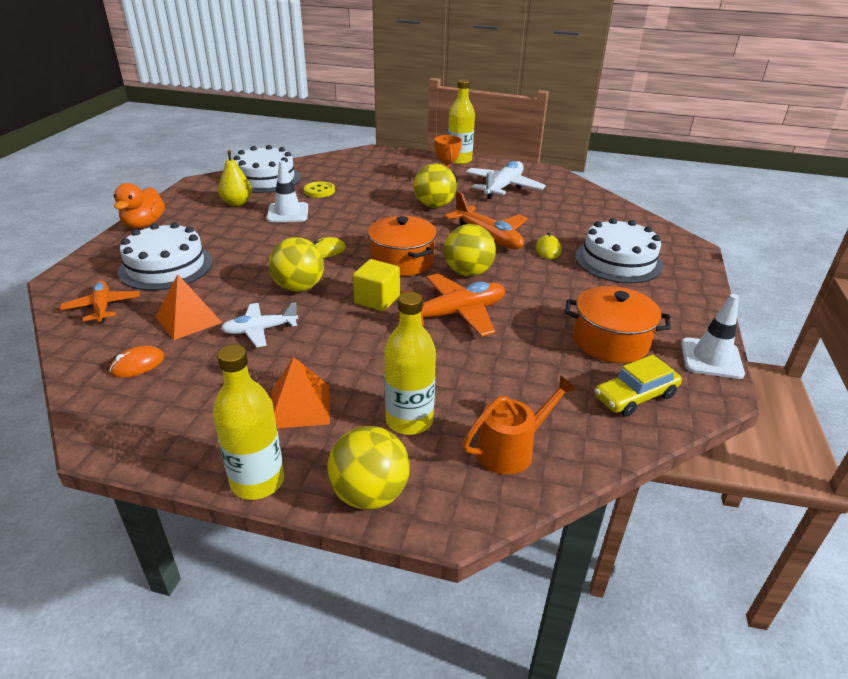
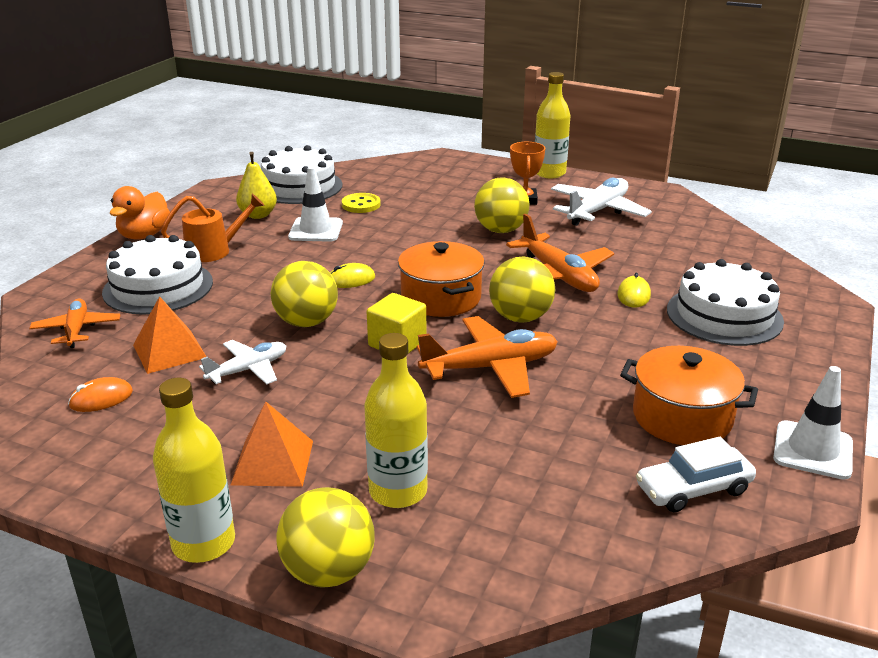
camera: 10 degrees right, 5 degrees down
white plane [221,302,298,347] -> white plane turned 150 degrees clockwise [199,340,286,385]
orange watering can [462,375,577,475] -> orange watering can moved to [161,194,264,262]
yellow car [595,355,682,417] -> white car [636,437,756,512]

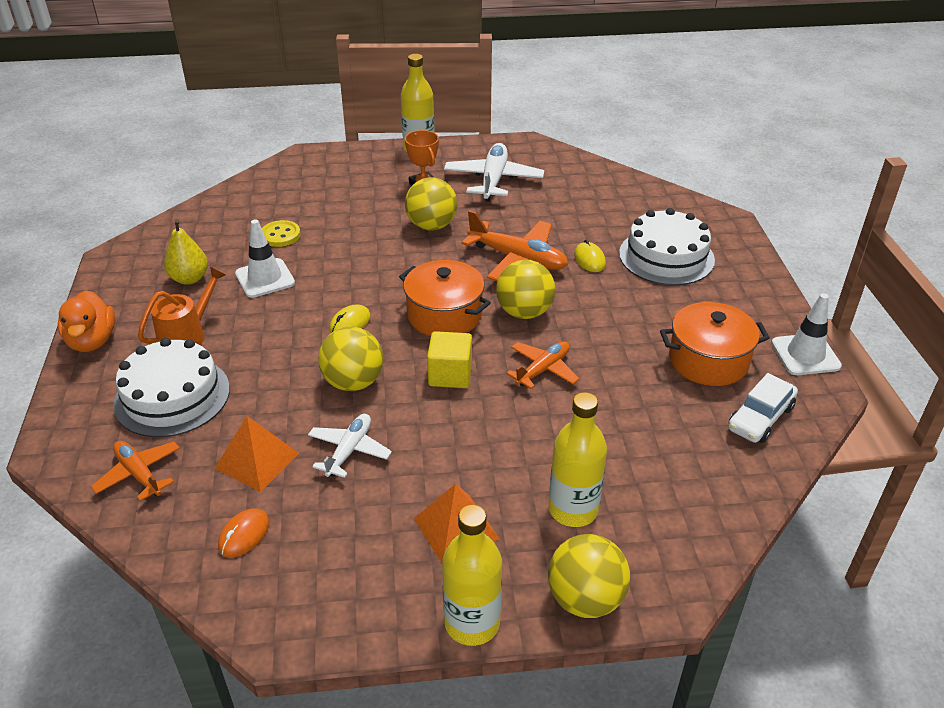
camera: 30 degrees left, 10 degrees up
white cake [261,145,343,204] -> none
orange plane [416,316,558,398] -> orange plane [506,341,579,389], size x0.62

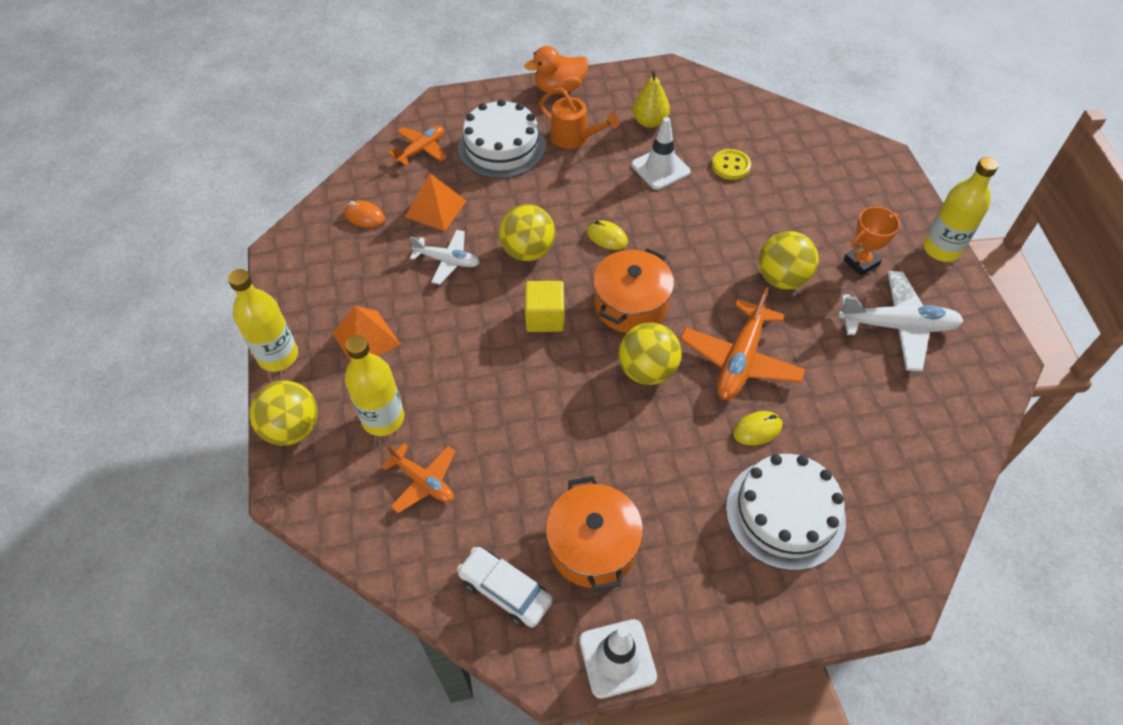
camera: 85 degrees right, 15 degrees up
orange plane [506,341,579,389] -> orange plane moved to [381,443,456,513]

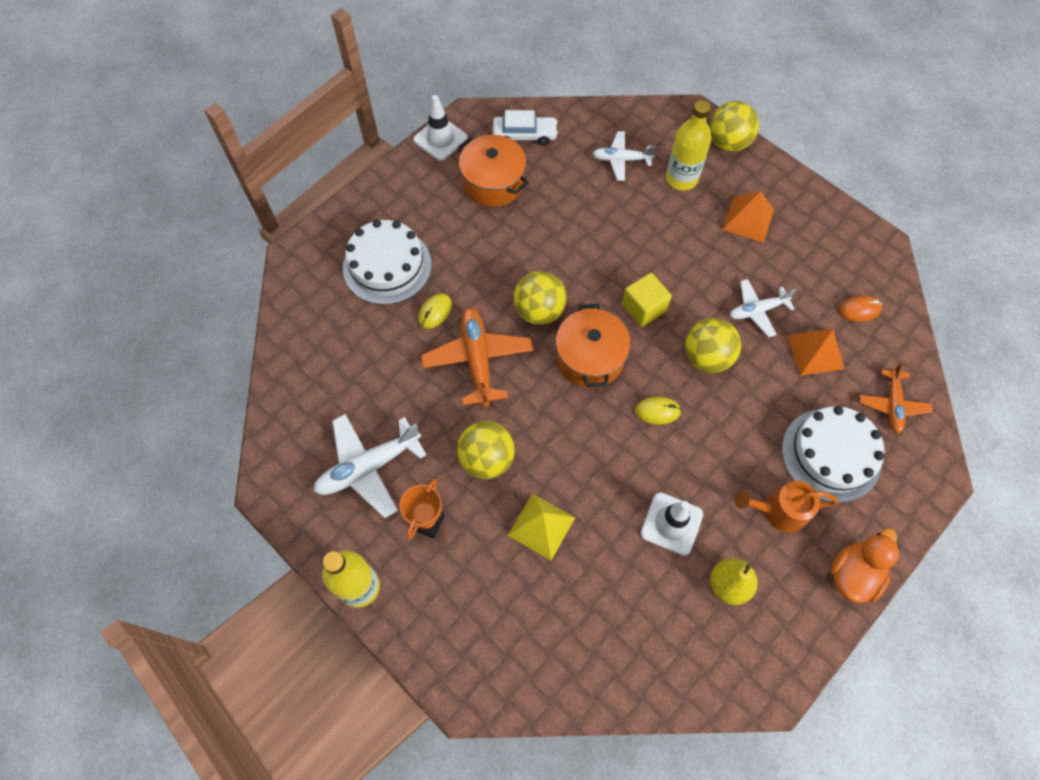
camera: 145 degrees right, 10 degrees up
yellow bottle [228,269,298,372] -> none
orange plane [381,443,456,513] -> white plane [593,131,656,181]
yellow button [712,149,751,180] -> none
none -> yellow pyramid [508,494,575,560]

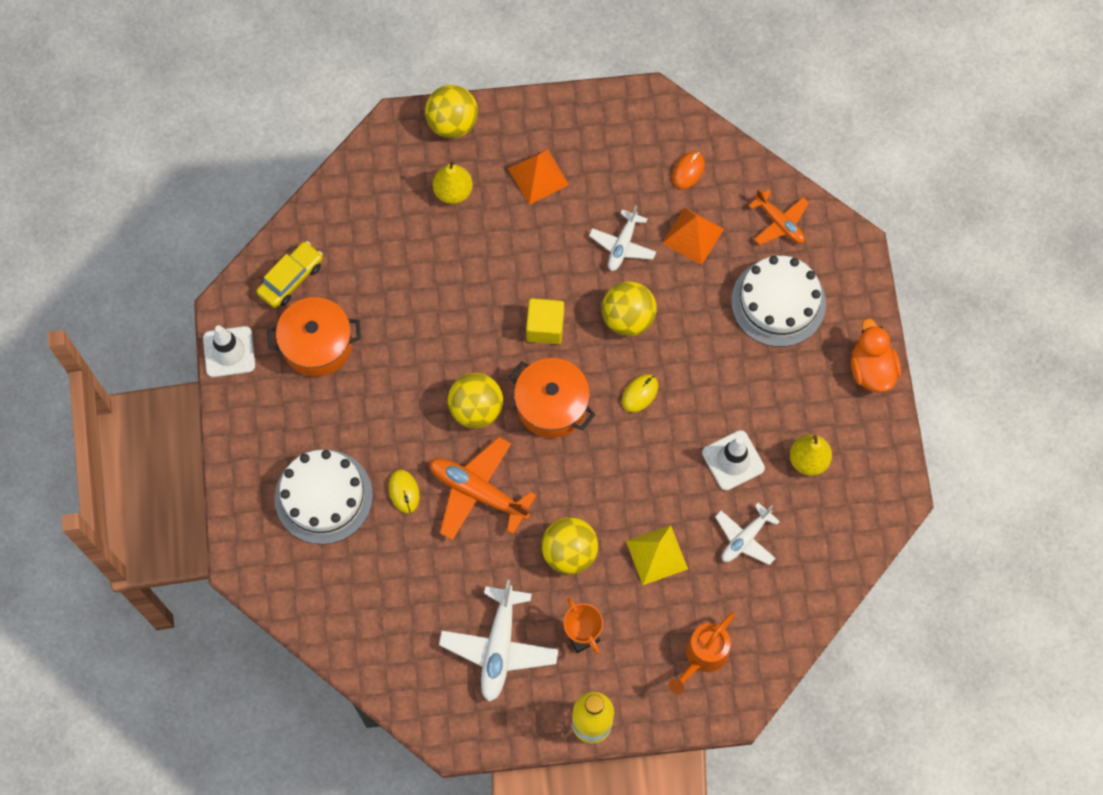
camera: 50 degrees left, 5 degrees up
white car [493,110,558,146] -> yellow car [256,241,323,308]
white plane [593,131,656,181] -> white plane moved to [715,503,780,565]
yellow bottle [666,100,711,190] -> yellow pear [433,159,473,204]
orange watering can [734,481,839,533] -> orange watering can moved to [669,612,735,694]

